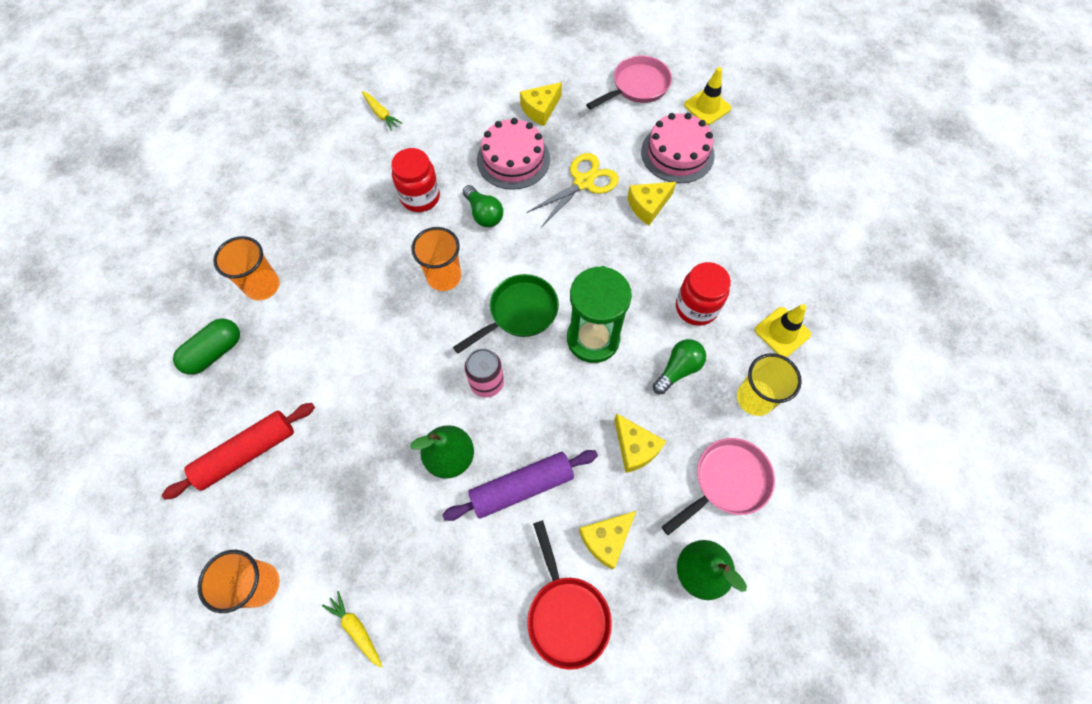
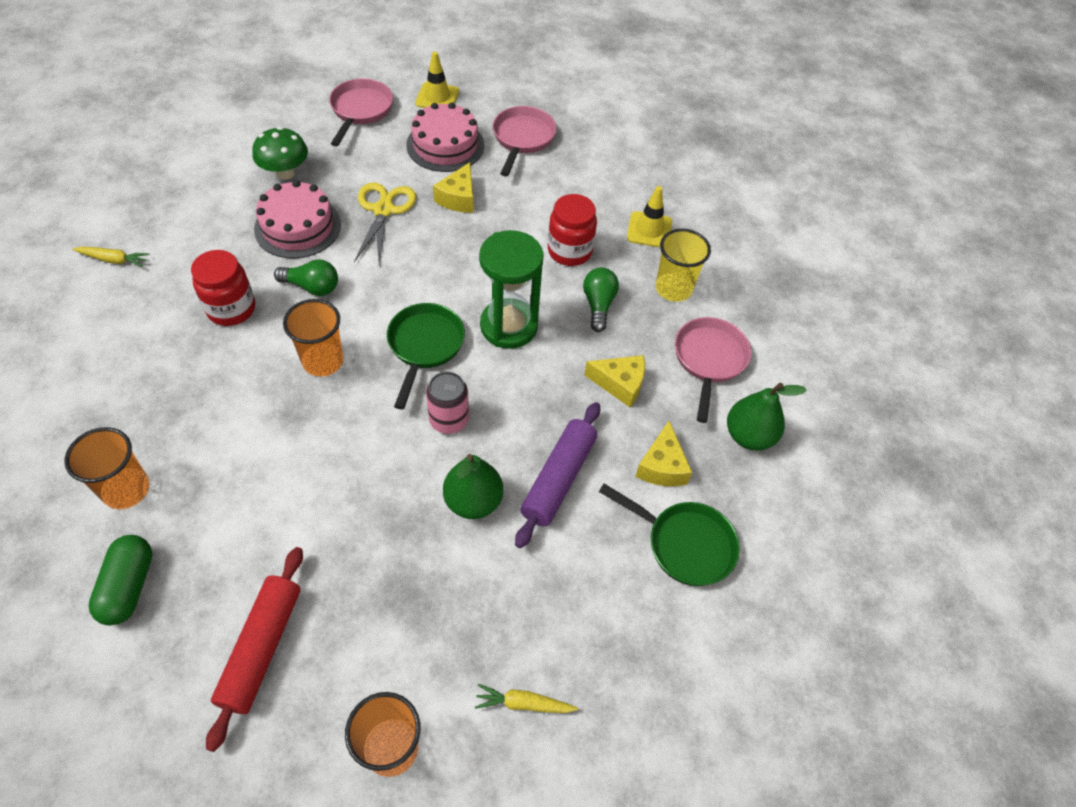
camera: 45 degrees left, 10 degrees down
yellow cheese [520,82,562,126] -> green mushroom [252,127,308,180]
red pan [527,520,612,670] -> green pan [599,484,740,586]
none -> pink pan [493,106,556,177]

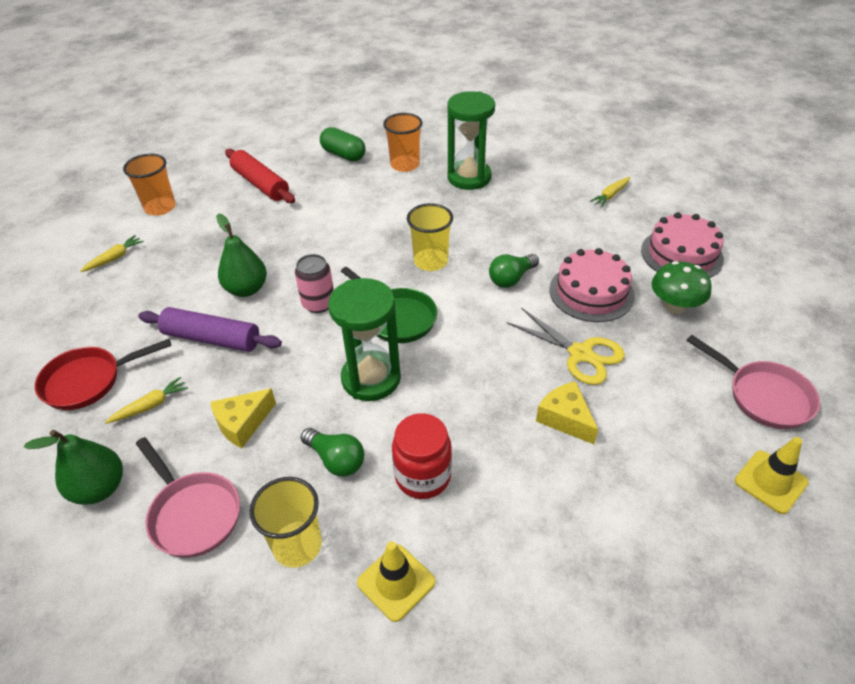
camera: 130 degrees right, 10 degrees down
red jar [191,250,255,326] -> none
orange cup [283,299,344,377] -> yellow cup [407,203,453,271]
pink cake [406,102,484,172] -> pink cake moved to [641,212,724,278]
pink pan [493,106,556,177] -> none
purple rolling pin [515,402,600,548] -> purple rolling pin turned 45 degrees counterclockwise [138,307,282,352]
green pan [599,484,740,586] -> red pan [35,339,171,410]
yellow cheese [635,421,692,486] -> yellow carrot [105,377,188,424]
none -> green hourglass [447,91,495,190]

